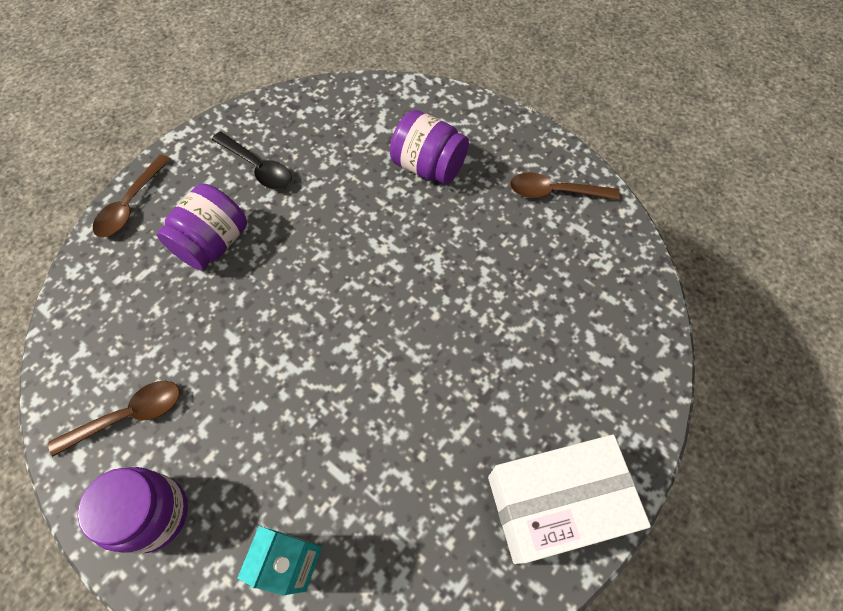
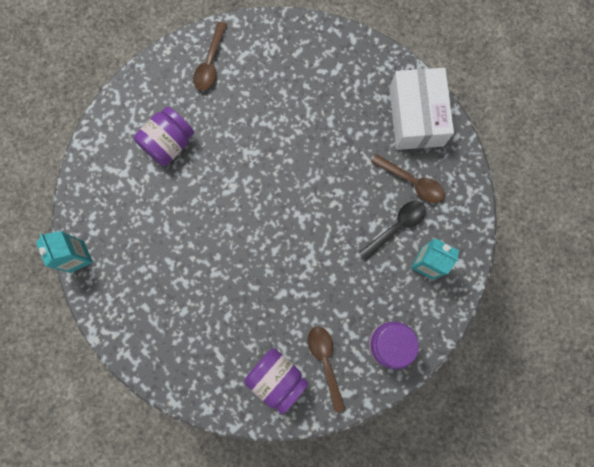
camera: 80 degrees left, 15 degrees up
brown spoon [93,154,171,238] -> brown spoon moved to [371,154,445,203]
purple jar [157,184,247,270] -> purple jar moved to [244,349,309,414]
black spoon [212,132,292,190] -> black spoon moved to [359,201,426,261]
none -> turquoise carton [36,231,93,273]

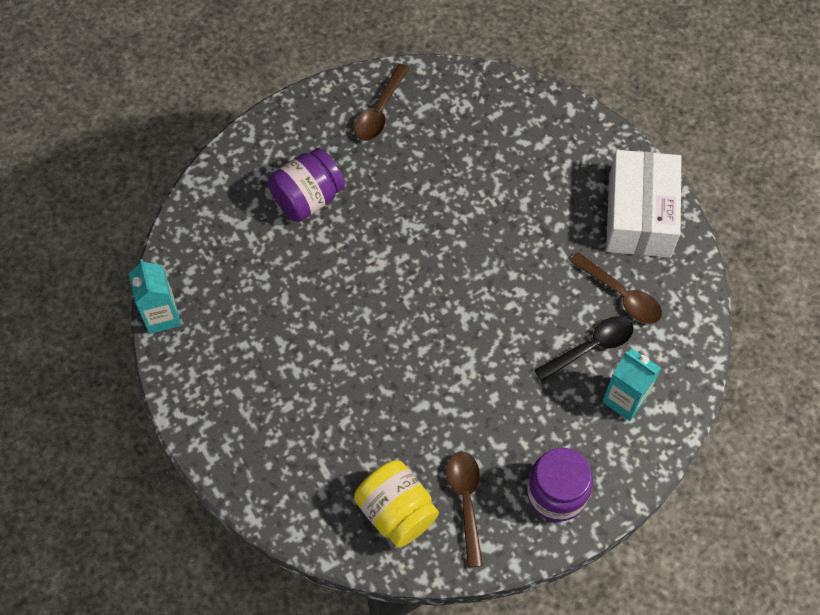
camera: 10 degrees right, 15 degrees down
purple jar [244,349,309,414] -> yellow jar [354,460,439,548]

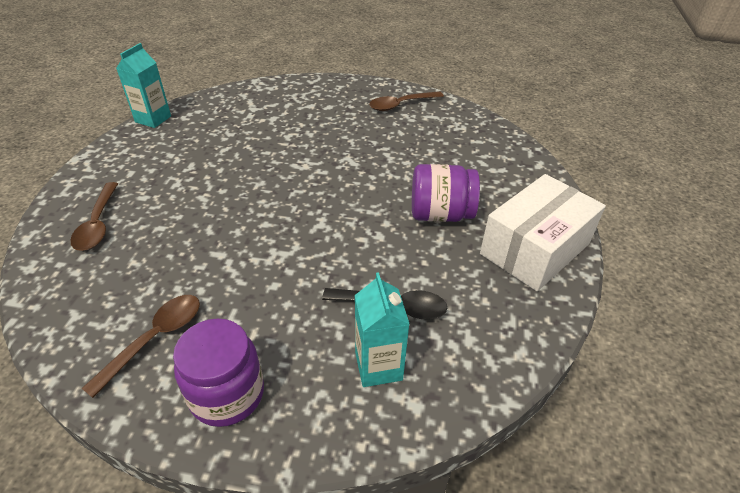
camera: 40 degrees right, 20 degrees down
purple jar [268,148,345,222] -> purple jar moved to [412,164,480,222]
yellow jar [354,460,439,548] -> none
brown spoon [570,252,662,324] -> brown spoon moved to [70,182,118,251]

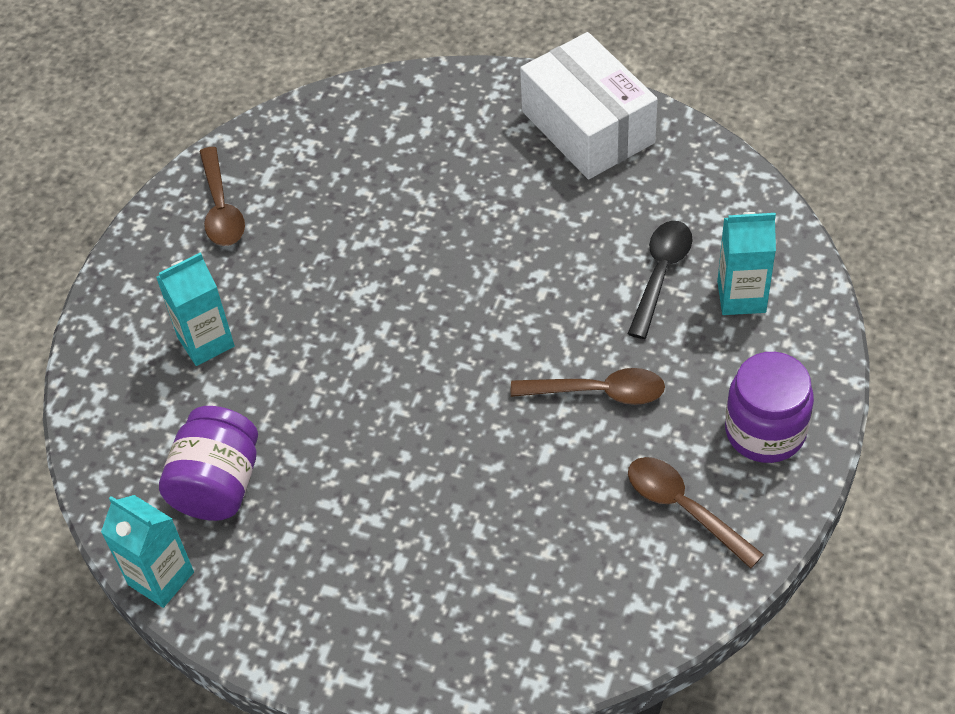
camera: 75 degrees left, 10 degrees up
brown spoon [70,182,118,251] -> brown spoon moved to [511,368,665,405]
purple jar [412,164,480,222] -> purple jar moved to [159,406,258,521]
none -> turquoise carton [156,252,235,366]

